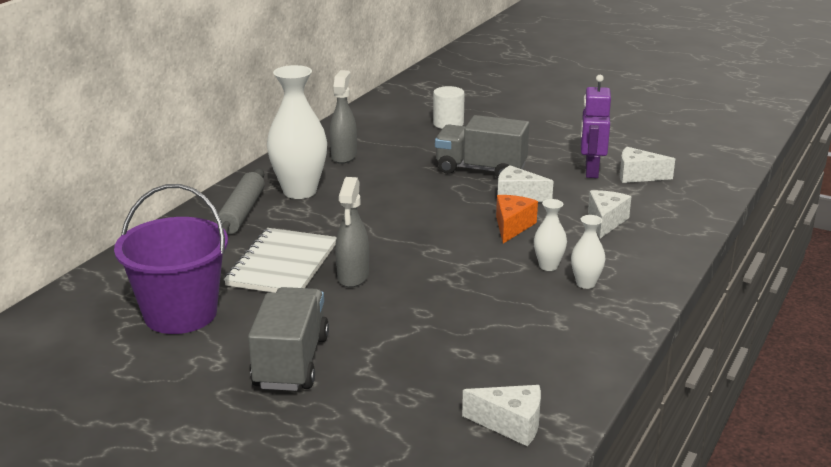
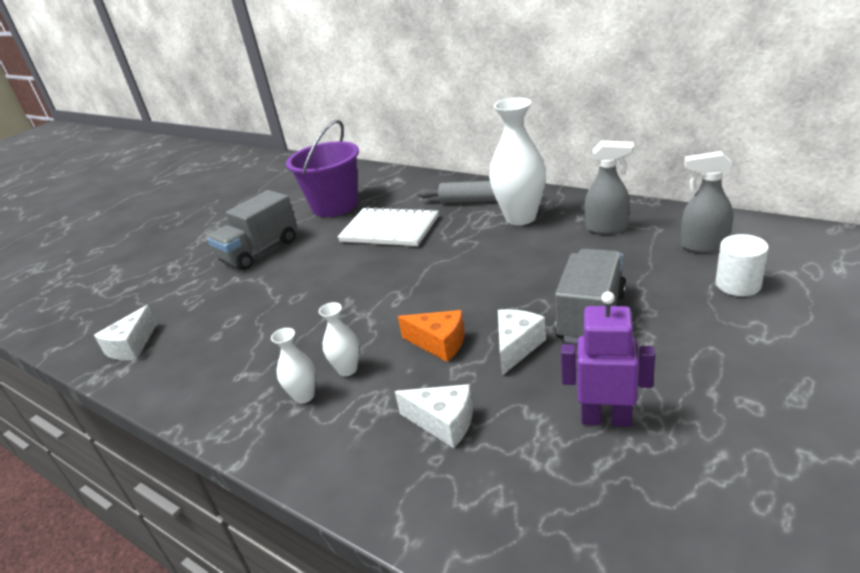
camera: 100 degrees right, 5 degrees up
grey truck [248,287,329,391] -> grey truck turned 120 degrees clockwise [207,190,297,270]
grey spray bottle [335,177,369,287] -> grey spray bottle moved to [681,151,733,253]
white cheese [620,147,675,183] -> none

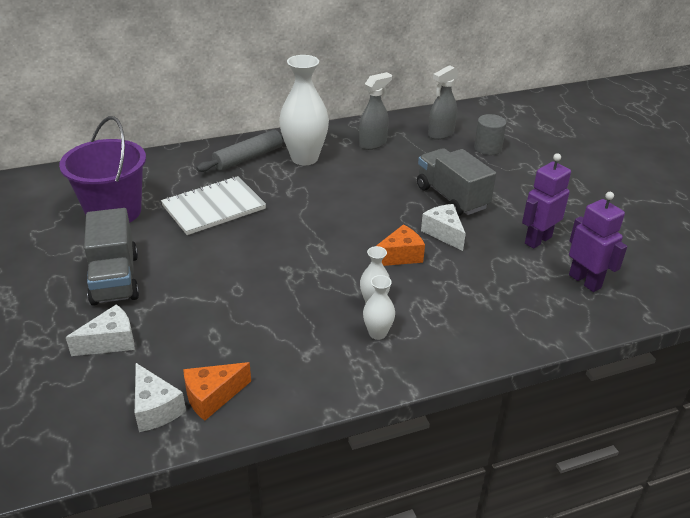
camera: 60 degrees left, 5 degrees up
white cheese [395,384,473,448] -> white cheese moved to [66,304,135,356]
white cylinder [715,234,769,296] -> grey cylinder [474,114,507,155]
none -> orange cheese [183,362,251,421]
none -> purple robot [569,192,627,292]

